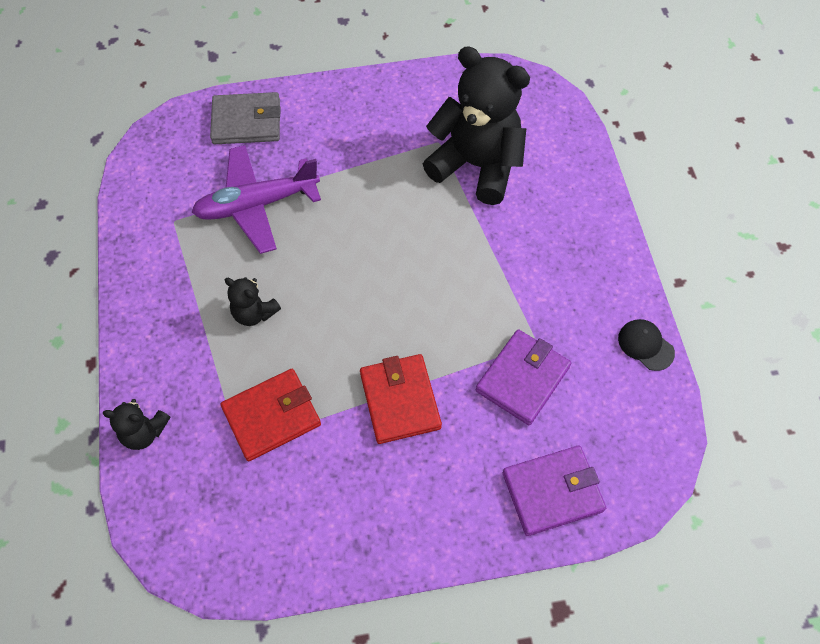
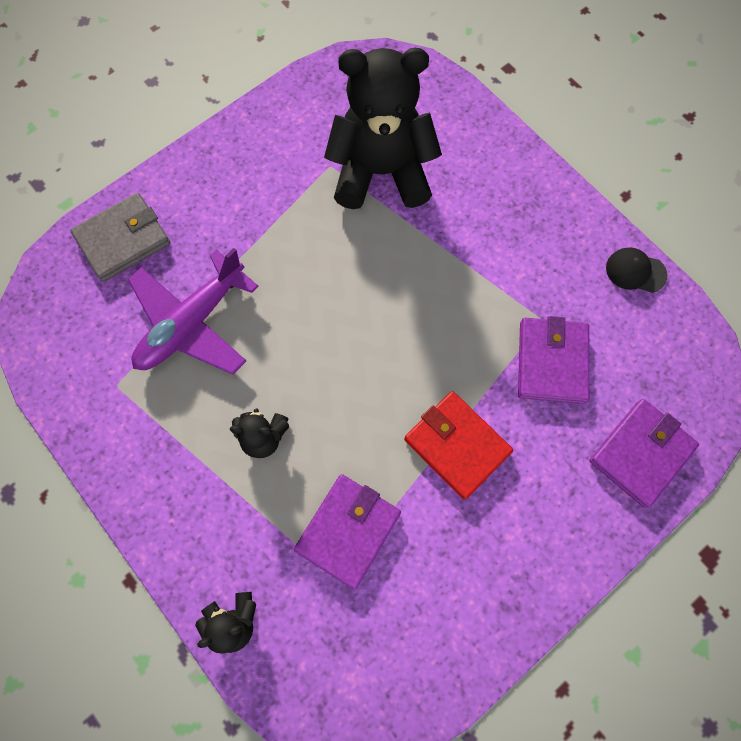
camera: 30 degrees left, 10 degrees up
red wallet [221,369,321,461] -> purple wallet [294,474,401,590]

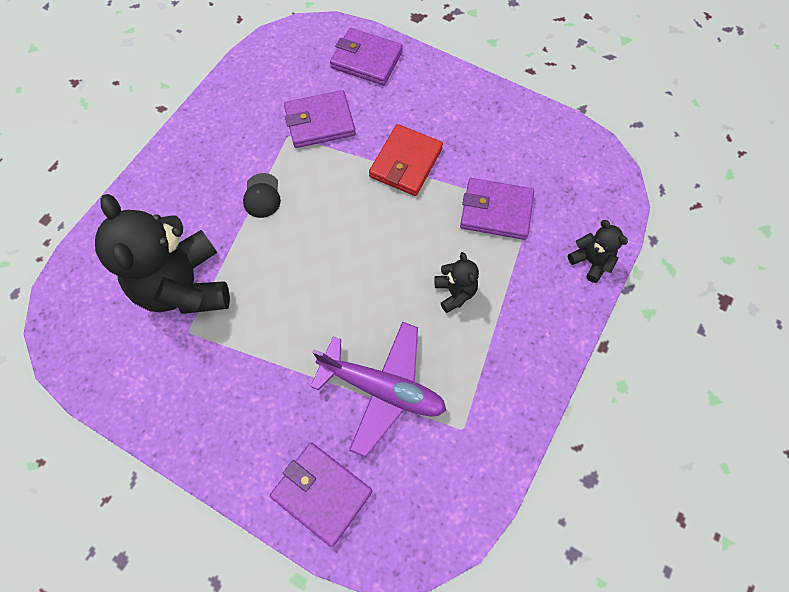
camera: 110 degrees left, 5 degrees down
grey wallet [70,193,170,282] -> purple wallet [270,442,373,547]
black cap [606,247,667,293] -> black cap moved to [243,173,281,218]

